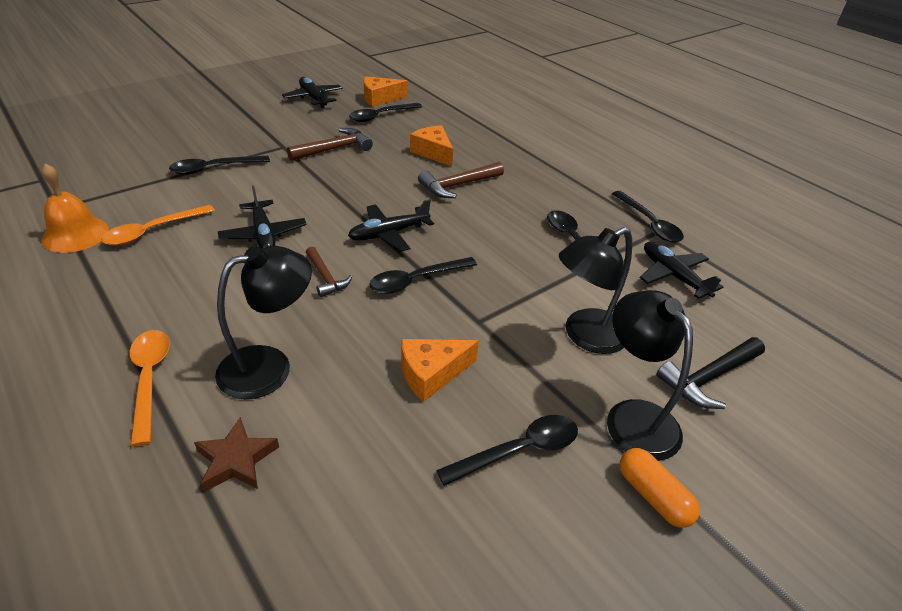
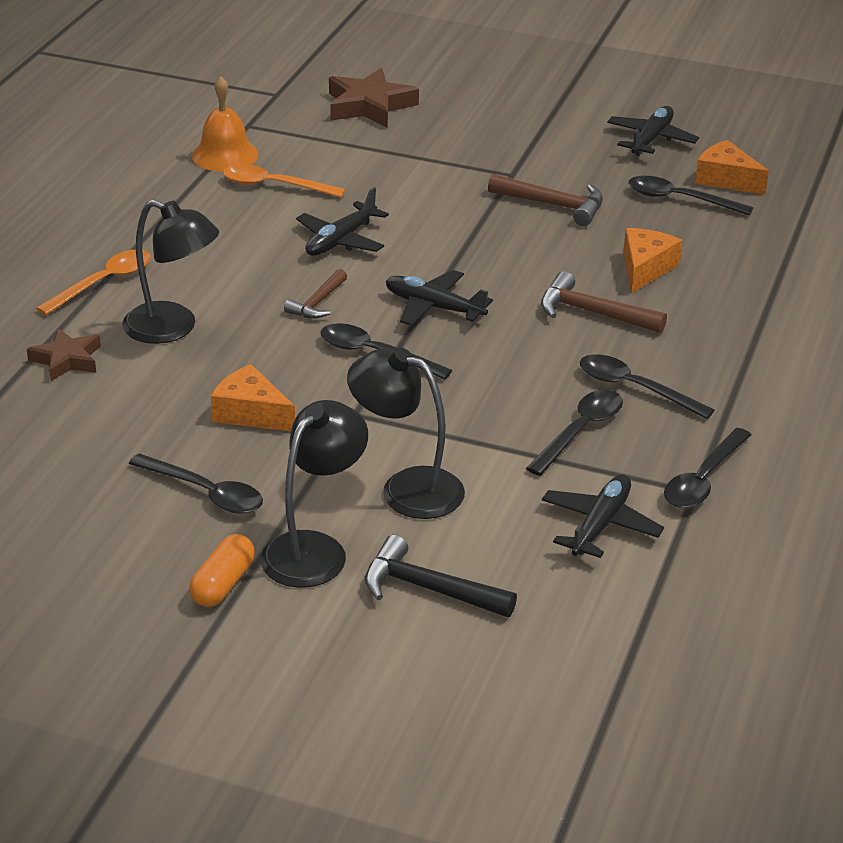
camera: 60 degrees right, 5 degrees down
black spoon [169,156,270,175] -> black spoon moved to [580,354,715,419]
none -> brown star [329,68,419,127]

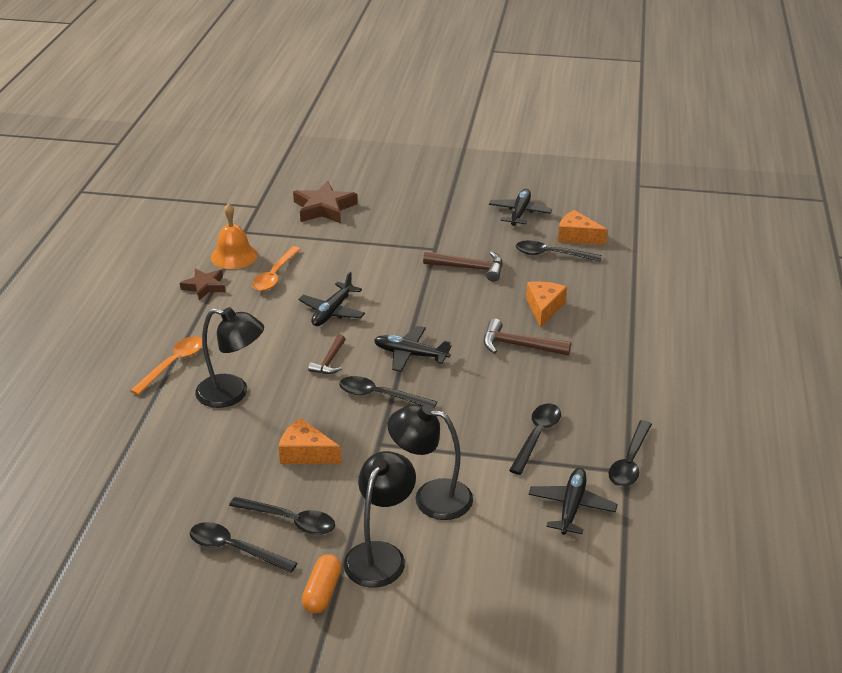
camera: 10 degrees left, 0 degrees up
brown star [27,328,101,381] -> brown star moved to [180,268,225,300]
orange spoon [223,164,346,197] -> orange spoon turned 75 degrees counterclockwise [252,246,300,291]
black hammer [365,535,517,617] -> none
black spoon [580,354,715,419] -> black spoon moved to [190,522,297,573]

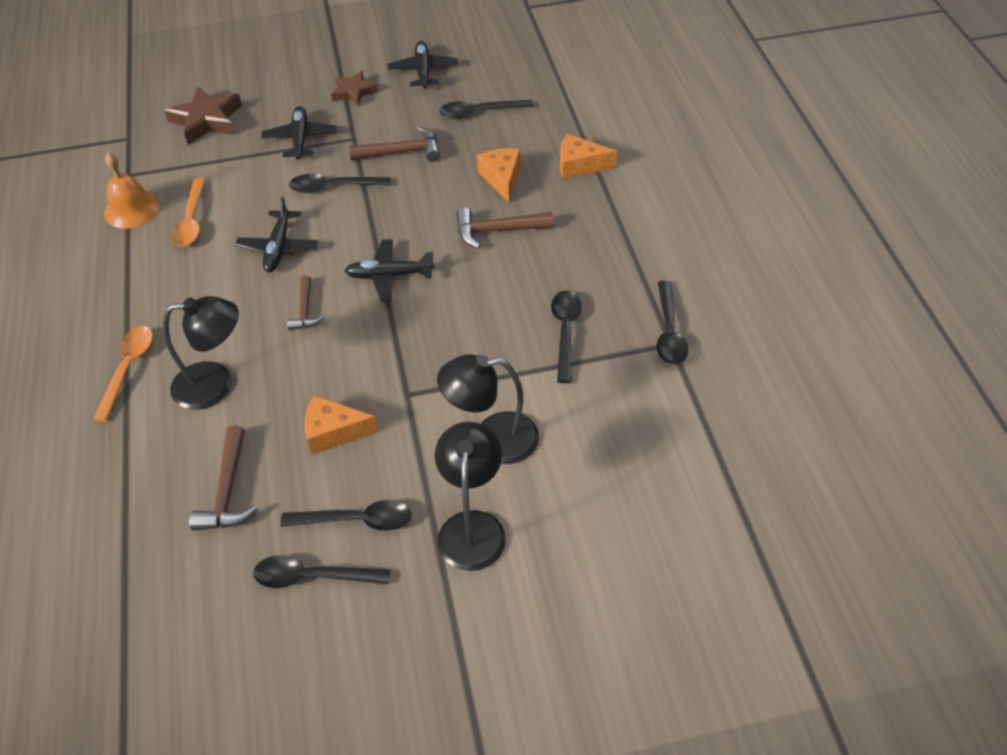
camera: 20 degrees left, 15 degrees up
brown star [180,268,225,300] -> brown star moved to [331,71,378,106]
orange capsule [302,554,342,614] -> none
black spoon [339,376,437,409] -> black spoon moved to [289,174,390,193]
black plane [529,468,618,535] -> black plane moved to [262,106,337,160]
orange cheese [558,210,608,245] -> orange cheese moved to [560,134,617,179]
none -> brown hammer [189,425,258,531]

